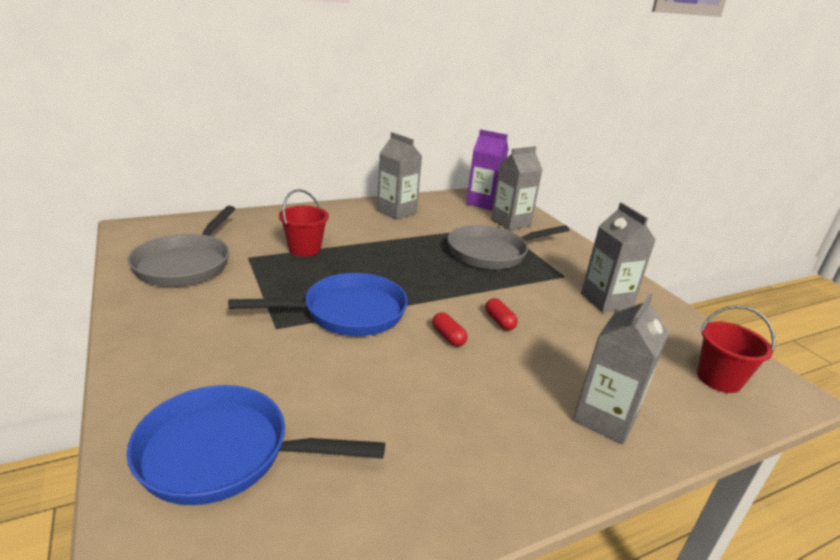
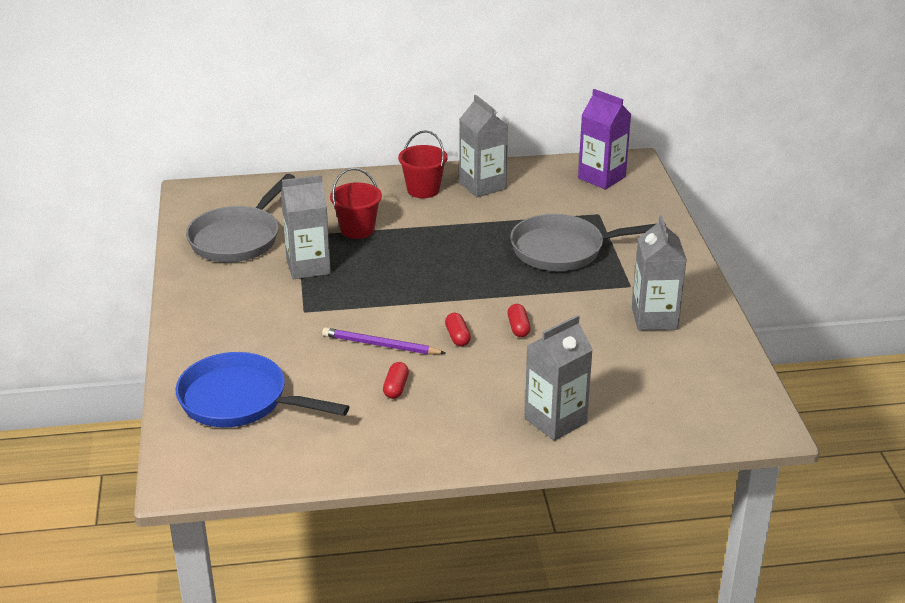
camera: 20 degrees right, 5 degrees up
blue pan [228,273,408,336] -> none
grey carton [491,146,543,231] -> grey carton moved to [281,175,331,279]
red bucket [697,305,776,393] -> red bucket moved to [398,130,448,198]
none -> purple pencil [322,328,445,355]
none -> red capsule [383,362,409,399]

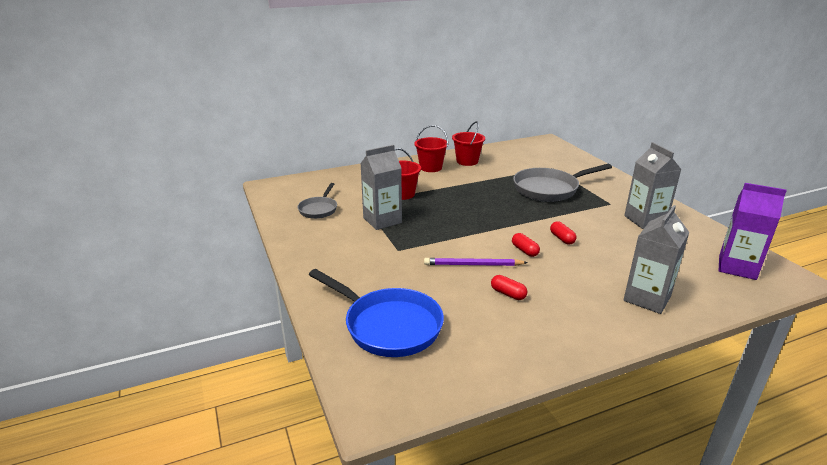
camera: 15 degrees left, 5 degrees down
blue pan [175,352,350,427] -> blue pan turned 150 degrees counterclockwise [309,269,444,357]
grey pan [186,174,295,262] -> grey pan [297,183,337,219], size x0.57
red capsule [383,362,409,399] -> red capsule turned 45 degrees counterclockwise [491,275,527,300]
grey carton [459,95,508,197] -> red bucket [452,121,485,166]
purple carton [578,89,631,189] -> purple carton moved to [719,183,787,280]

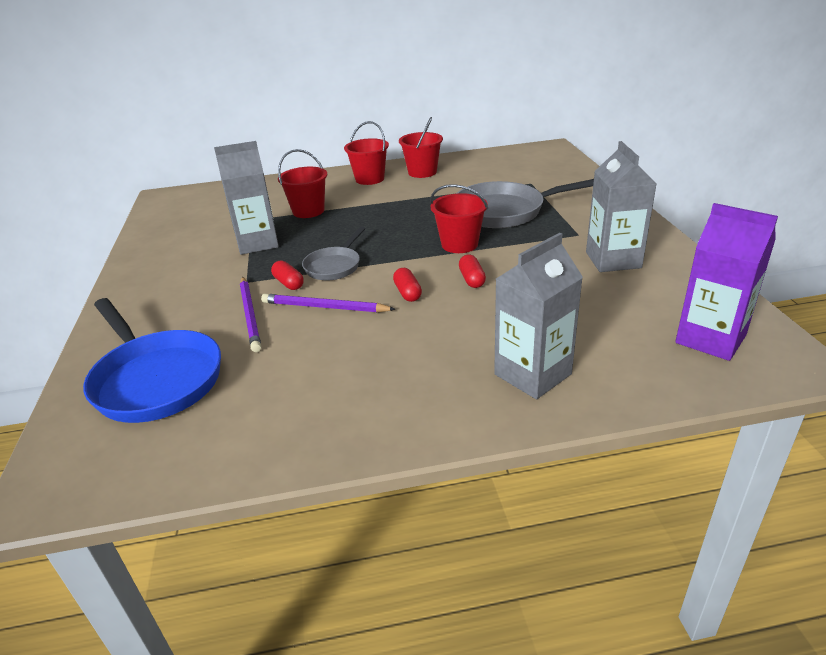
camera: 15 degrees right, 5 degrees up
grey pan [297,183,337,219] -> grey pan moved to [302,226,366,280]
red capsule [491,275,527,300] -> red capsule moved to [271,260,304,290]
none -> purple pencil [240,277,261,352]
none -> red bucket [430,184,488,253]

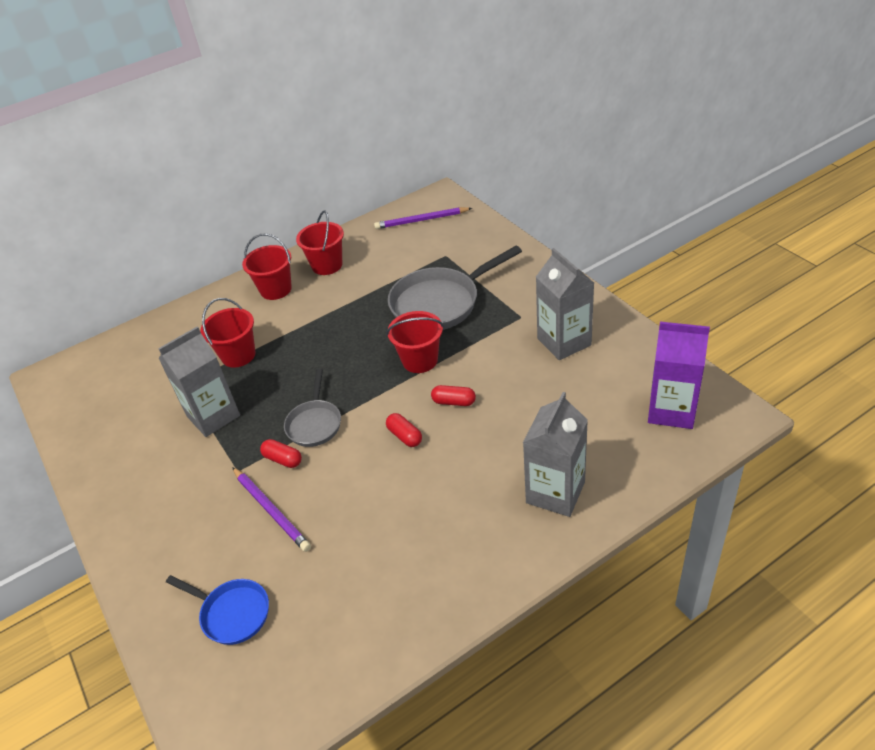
camera: 20 degrees left, 10 degrees up
blue pan [83,298,221,423] -> blue pan [166,575,269,645], size x0.57
purple pencil [261,294,396,312] -> purple pencil moved to [374,207,472,229]
red capsule [459,255,486,288] -> red capsule turned 45 degrees counterclockwise [431,385,476,406]

